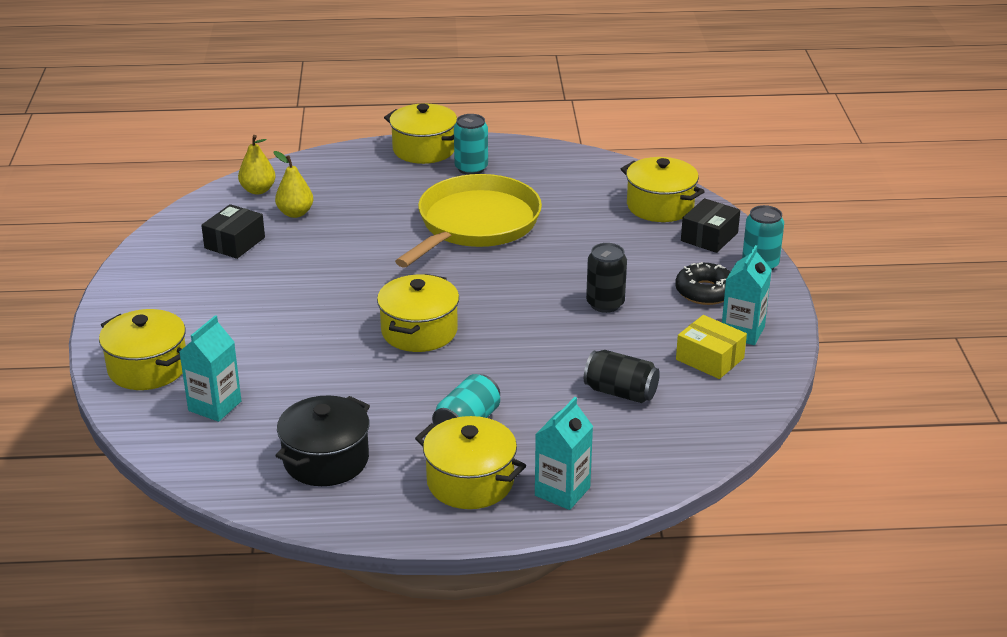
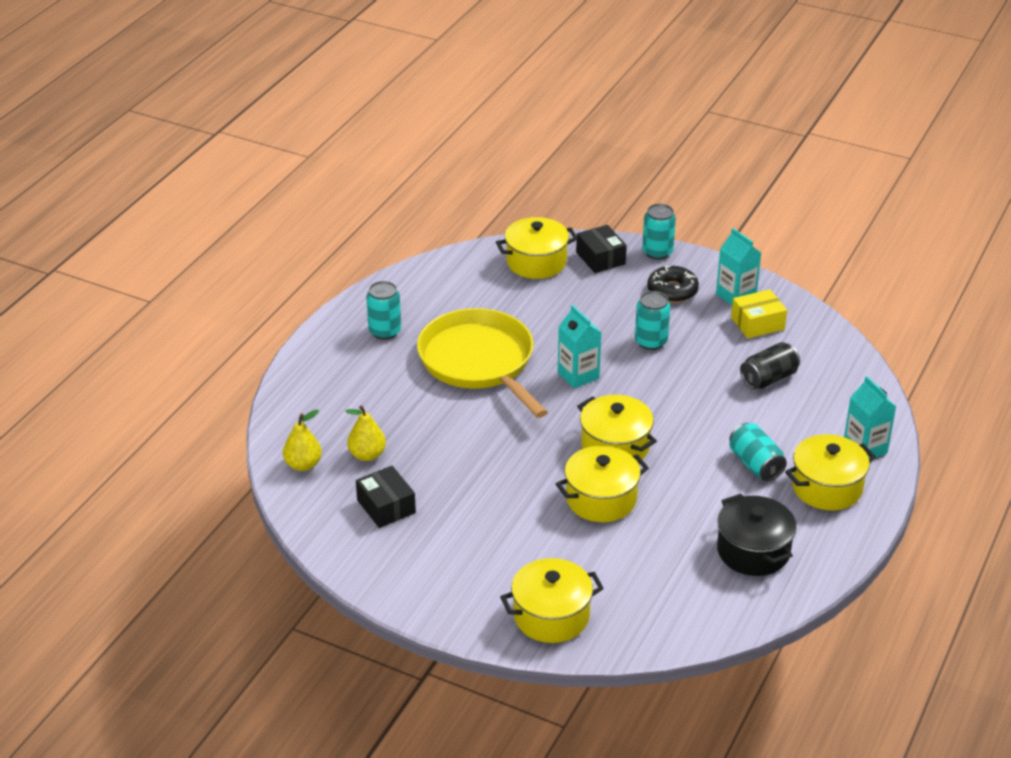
camera: 60 degrees left, 5 degrees up
turquoise carton [179,315,241,422] -> turquoise carton moved to [558,305,601,389]
yellow pot [384,103,457,164] -> yellow pot moved to [556,446,649,522]
black can [586,243,627,313] -> turquoise can [635,291,670,350]

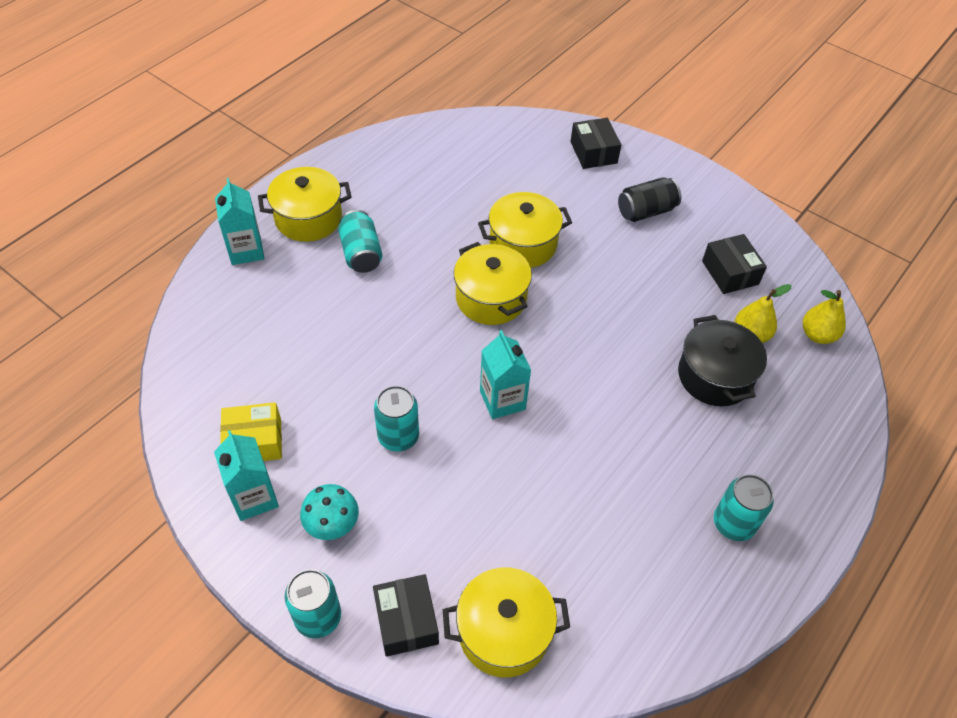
camera: 170 degrees left, 15 degrees up
yellow pan [417,308,548,418] -> none
yellow pot [500,558,604,643] -> black box [570,118,621,169]
black donut [647,265,699,303] -> turquoise mushroom [300,484,359,540]
black pot [717,494,797,576] -> black pot moved to [678,315,767,406]
black can [740,342,800,389] -> black can moved to [618,177,681,222]

